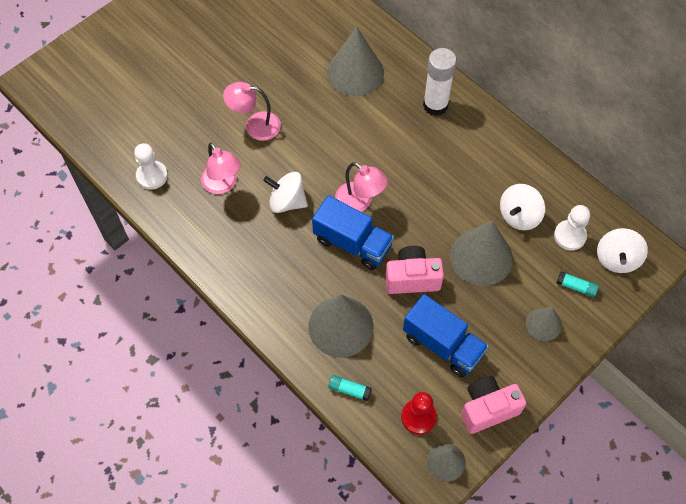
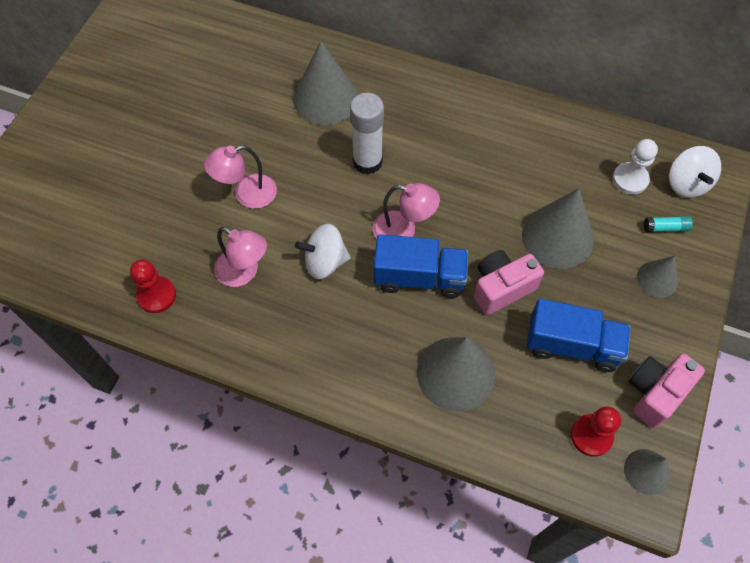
camera: 25 degrees left, 0 degrees up
white pawn [134,143,168,190] -> red pawn [130,259,176,313]
turquoise glue stick [328,375,372,401] -> none
white glue stick [423,48,457,116] -> white glue stick moved to [350,93,384,175]
white spinning top [500,184,545,230] -> none

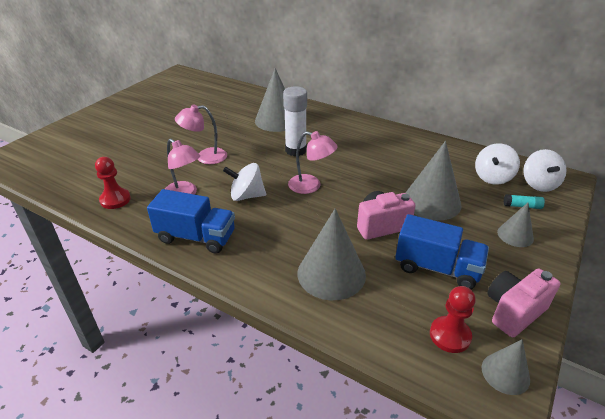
camera: 10 degrees right, 25 degrees down
blue truck [374,234,468,298] -> blue truck moved to [147,189,235,254]
white pawn [613,139,658,195] -> white spinning top [475,143,520,185]

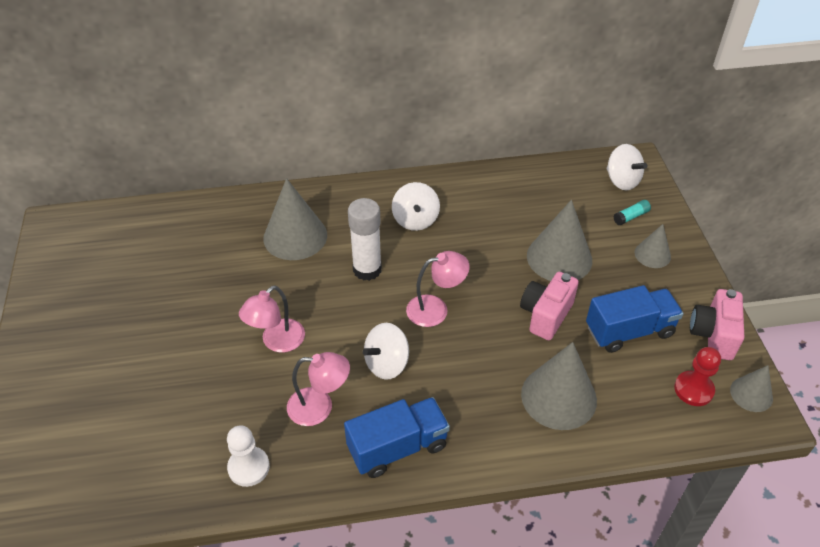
camera: 40 degrees left, 10 degrees up
red pawn [95,157,131,209] -> white pawn [227,425,270,487]
white spinning top [475,143,520,185] -> white spinning top moved to [392,182,440,231]

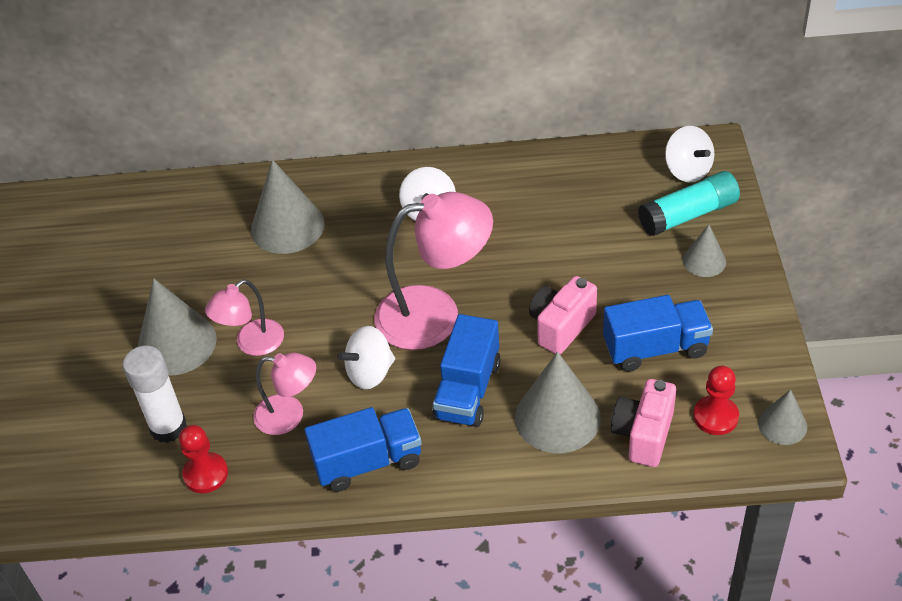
camera: 10 degrees right, 0 degrees up
white pawn [227,425,270,487] -> red pawn [179,425,228,493]
white glue stick [348,198,382,281] -> white glue stick moved to [123,345,187,443]
pink lamp [406,251,470,327] -> pink lamp [374,192,493,350], size x1.77
grey cone [527,200,592,281] -> grey cone moved to [137,278,217,376]
turquoise glue stick [613,200,651,226] -> turquoise glue stick [638,171,740,236], size x2.13
pink camera [690,289,744,360] -> pink camera moved to [611,379,676,467]
none -> blue truck [432,314,501,427]

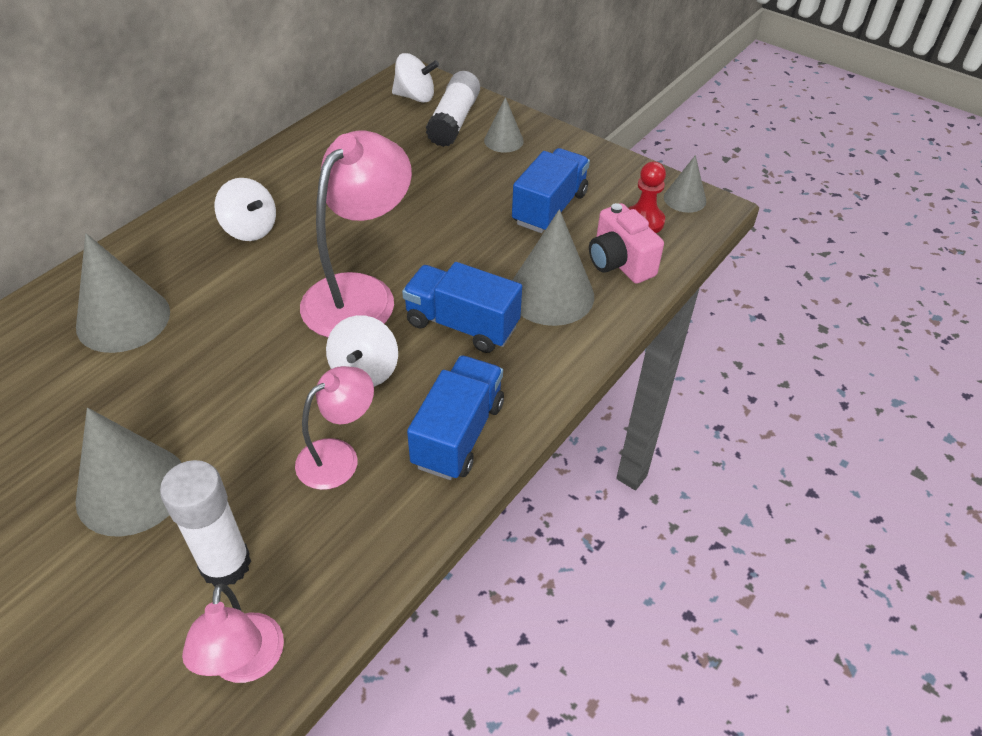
camera: 55 degrees left, 0 degrees up
red pawn [179,425,228,493] -> none
pink lamp [205,279,284,356] -> pink lamp moved to [182,584,284,683]
blue truck [432,314,501,427] -> blue truck turned 150 degrees clockwise [402,262,522,353]
pink camera [529,276,597,354] -> none
turquoise glue stick [638,171,740,236] -> white glue stick [426,71,480,147]

